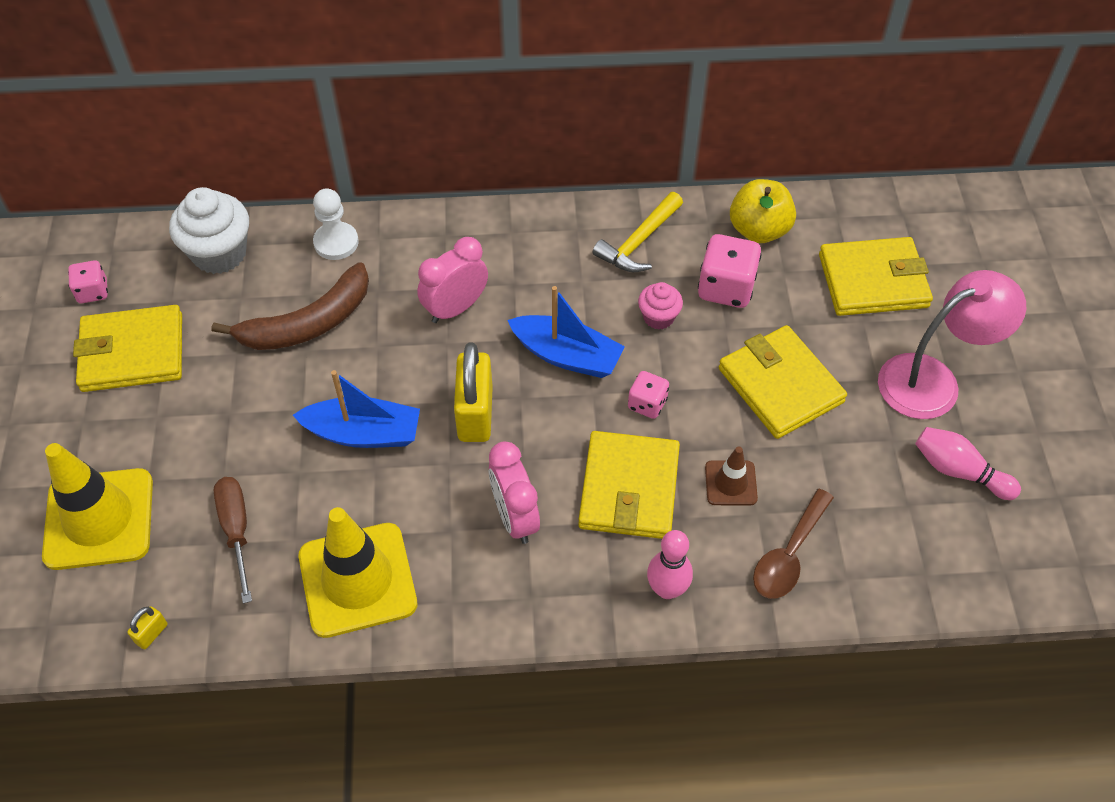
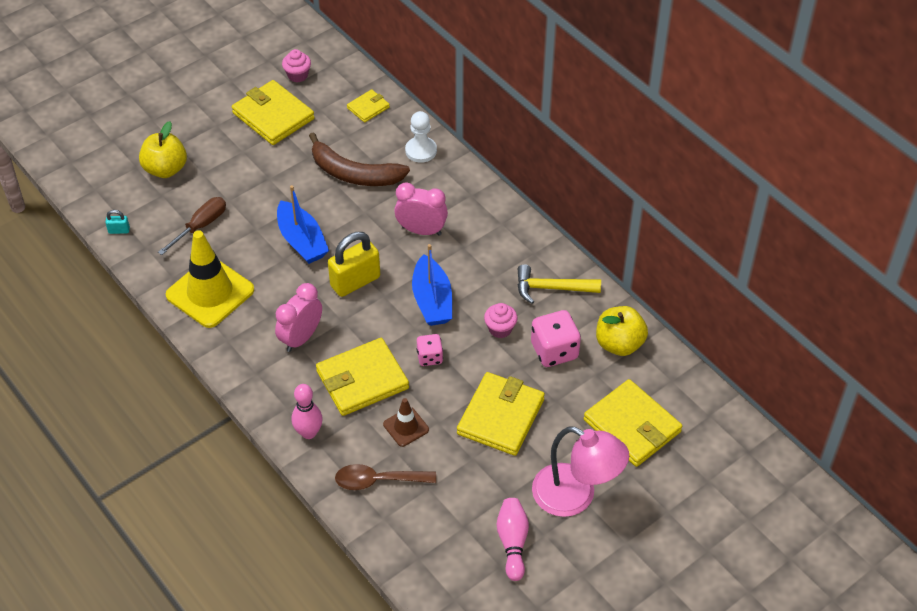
camera: 55 degrees right, 5 degrees down
yellow traffic cone [42,443,153,570] -> yellow apple [139,121,187,178]
pink dice [68,260,108,303] -> pink cupcake [282,49,311,82]
yellow padlock [127,606,168,649] -> turquoise padlock [105,210,130,234]
white cupcake [169,187,249,274] -> yellow wallet [347,89,390,123]

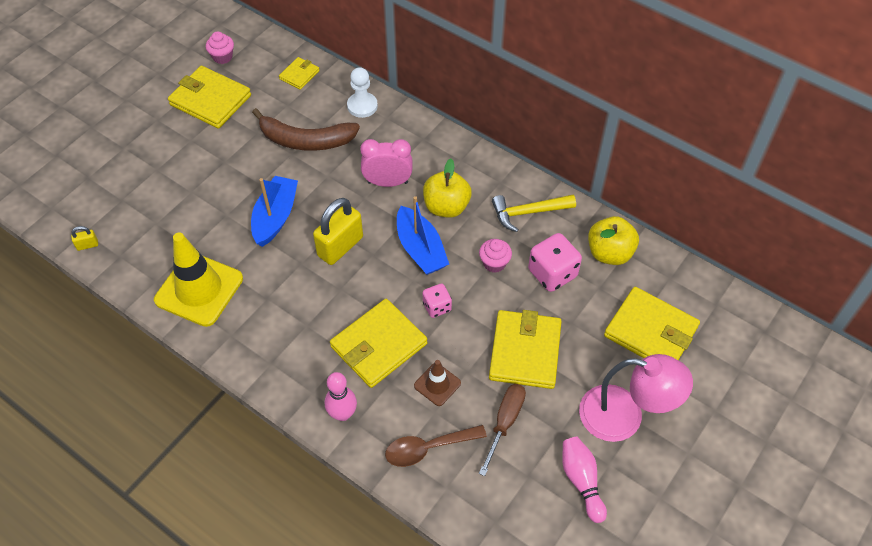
camera: 15 degrees left, 5 degrees up
turquoise padlock [105,210,130,234] -> yellow padlock [71,226,98,251]
yellow apple [139,121,187,178] -> yellow apple moved to [423,159,472,218]
brown screwdriver [158,197,226,255] -> brown screwdriver moved to [479,384,526,476]
pink clock [275,283,322,352] -> none
blue boat [277,185,329,264] -> blue boat turned 120 degrees counterclockwise [251,176,298,247]

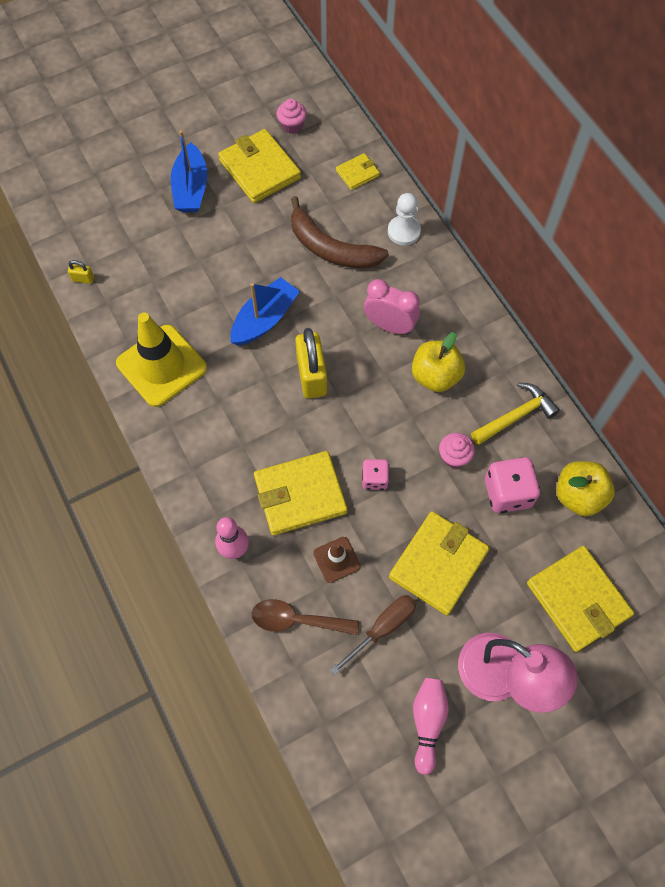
camera: 25 degrees right, 10 degrees up
yellow padlock [313,198,363,265] -> yellow padlock turned 75 degrees counterclockwise [295,328,327,398]
blue boat [397,196,449,275] -> blue boat moved to [171,130,208,212]
yellow hammer [492,195,576,232] -> yellow hammer turned 135 degrees clockwise [471,383,560,445]

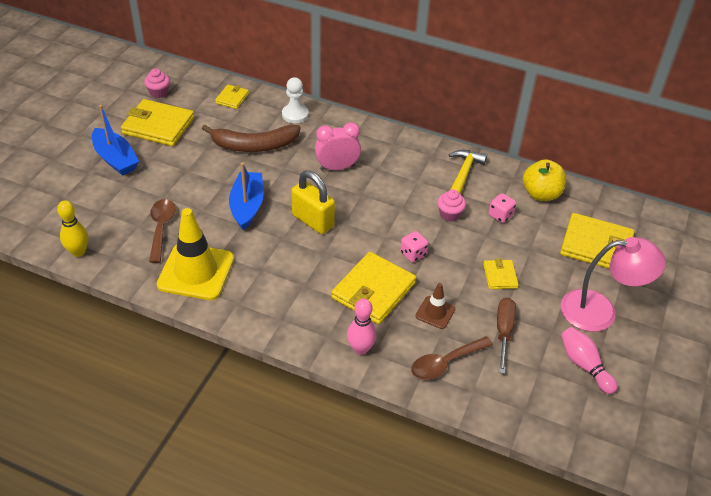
camera: 40 degrees left, 20 degrees down
yellow padlock [68,260,94,284] -> yellow bowling pin [57,200,88,257]
yellow wallet [389,511,490,615] -> yellow wallet [483,258,519,289], size x0.52
yellow apple [412,332,465,392] -> none
pink dice [485,457,540,513] -> pink dice [488,193,516,223], size x0.59
none -> brown spoon [149,199,176,263]

